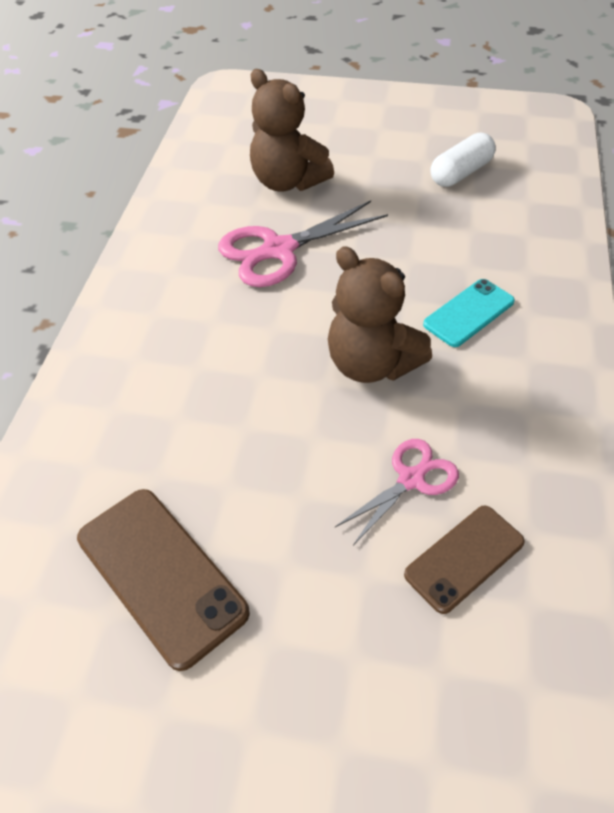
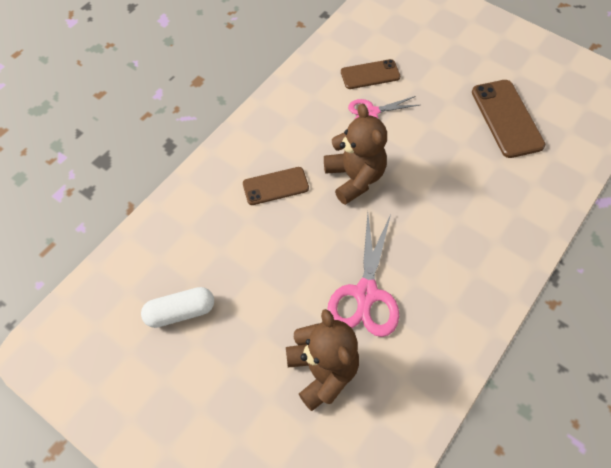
camera: 155 degrees left, 10 degrees up
pink scissors [218,200,388,287] -> pink scissors turned 105 degrees clockwise [327,214,399,337]
turquoise phone [423,279,515,347] -> brown phone [243,167,309,205]

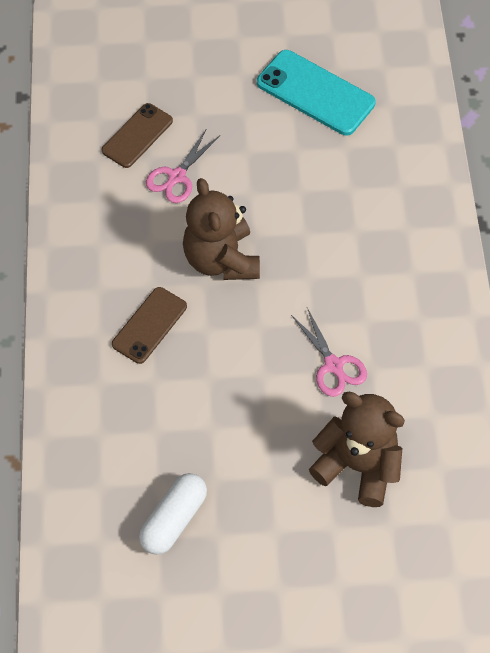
camera: 40 degrees left, 0 degrees up
brown teddy bear [324,104,387,205] -> brown teddy bear turned 135 degrees counterclockwise [183,178,260,280]
pink scissors [327,214,399,337] -> pink scissors [291,308,367,397], size x0.61
brown phone [472,80,545,158] -> turquoise phone [257,50,376,135]

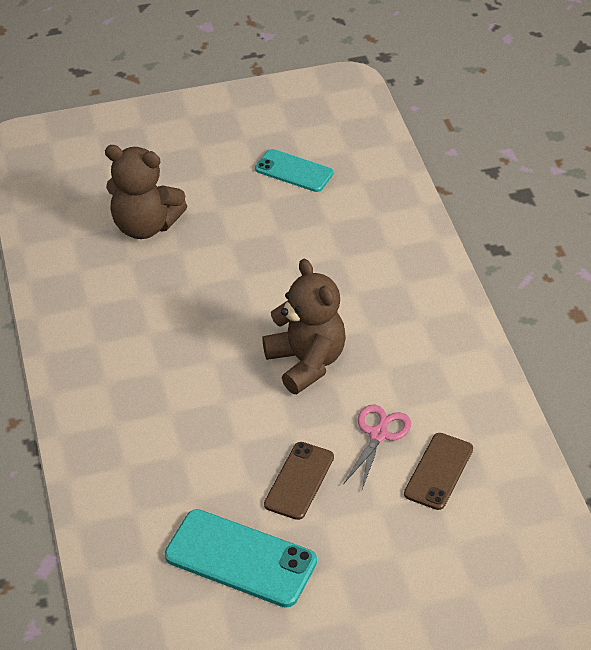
camera: 170 degrees right, 15 degrees down
brown phone [112,287,187,364] -> brown phone moved to [264,442,334,520]
white capsule [139,473,207,555] -> turquoise phone [255,149,333,192]
pink scissors [291,308,367,397] -> none

